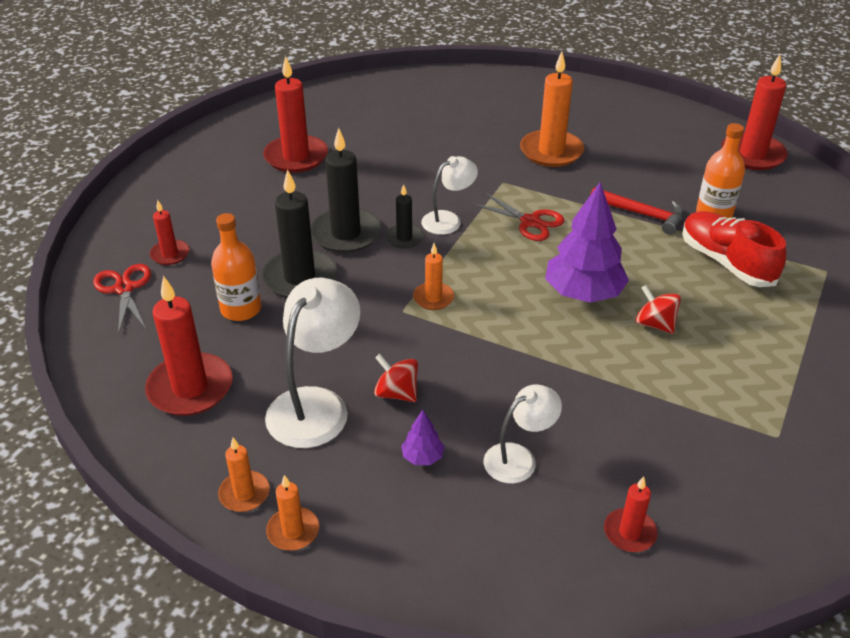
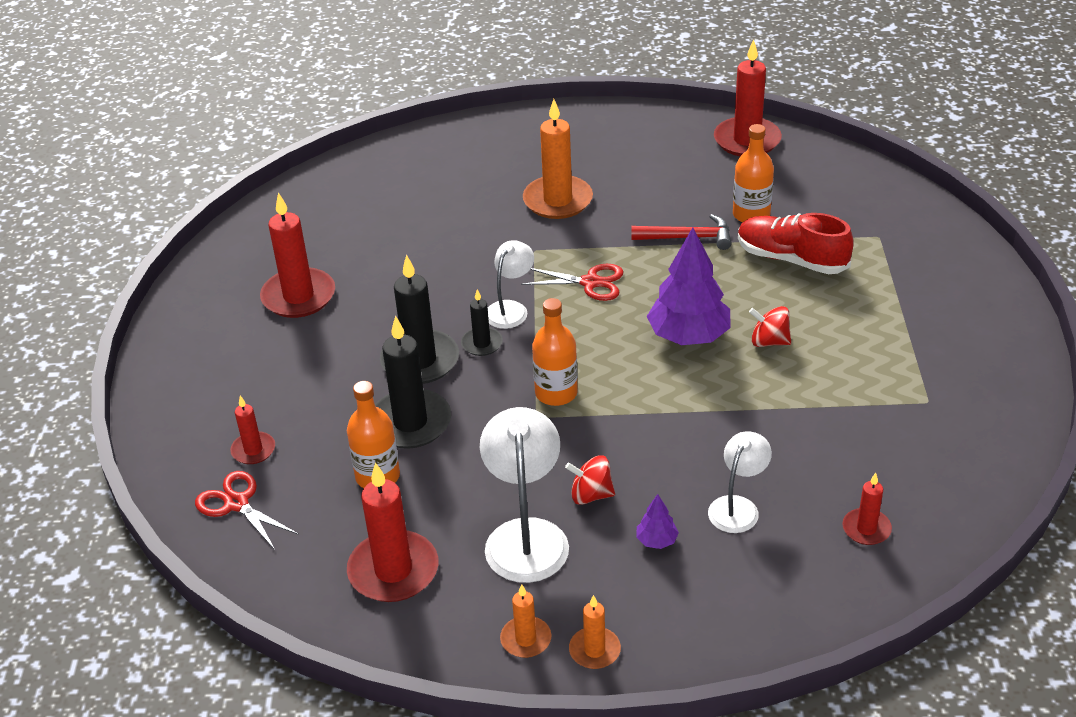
camera: 25 degrees left, 0 degrees up
orange candle [413,243,454,310] -> orange bottle [532,298,578,406]

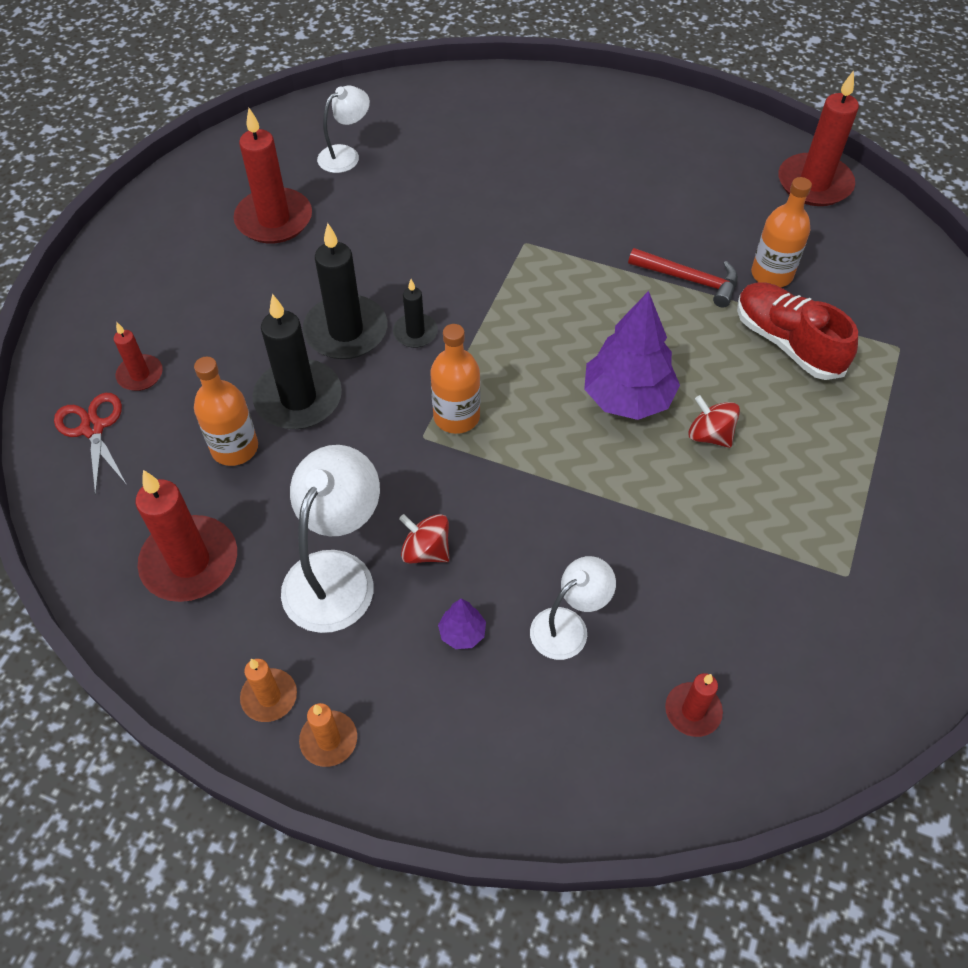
camera: 20 degrees right, 15 degrees up
white lamp [488,240,534,329] -> white lamp moved to [317,86,370,173]
red scissors [521,264,624,301] -> none
orange candle [523,99,593,219] -> none

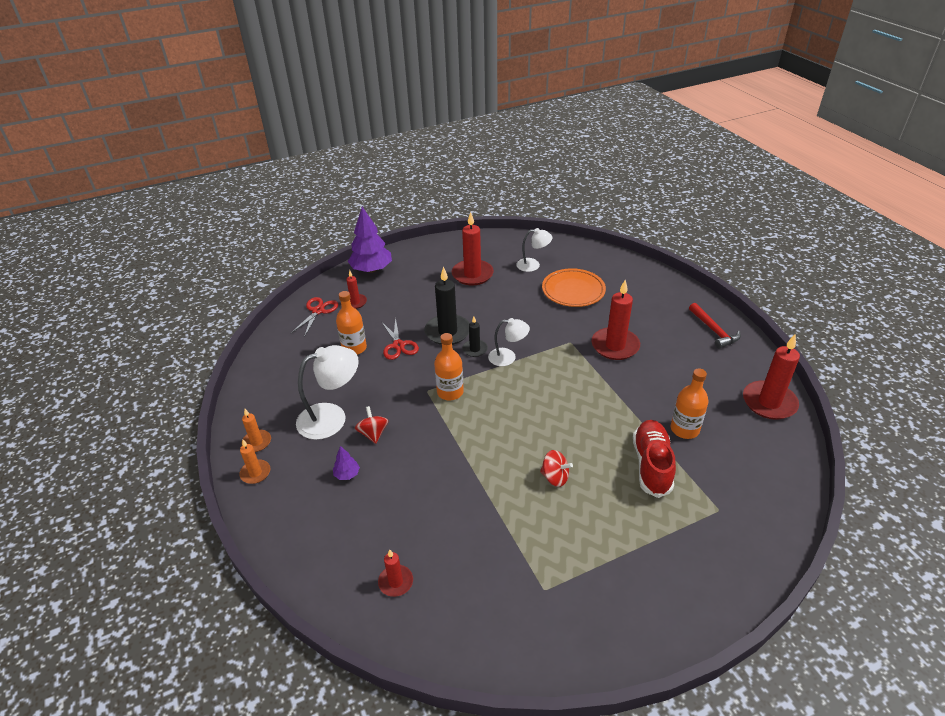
camera: 45 degrees right, 15 degrees down
red candle [136,470,237,602] -> red candle moved to [591,280,640,360]
black candle [252,294,342,429] -> red scissors [381,317,419,360]
white lamp [530,556,616,660] -> white lamp moved to [488,318,530,366]
purple tree [584,291,680,420] -> purple tree moved to [348,207,392,273]
red hammer [628,248,738,308] -> red hammer moved to [689,303,741,349]
red spinning top [688,395,740,448] -> red spinning top turned 120 degrees clockwise [540,450,573,487]
none -> orange plate [542,268,606,307]

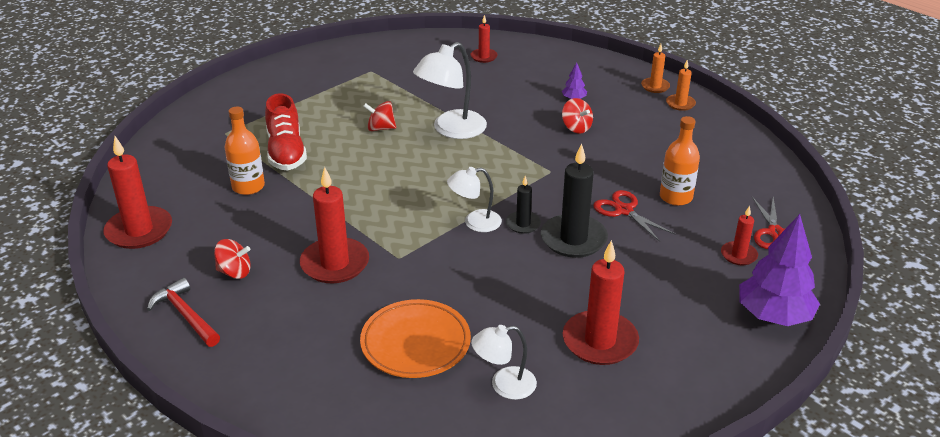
camera: 160 degrees right, 5 degrees down
white lamp [296,345,359,440] -> white lamp moved to [413,42,487,139]
orange bottle [434,333,464,400] -> none
none -> red spinning top [214,239,251,279]

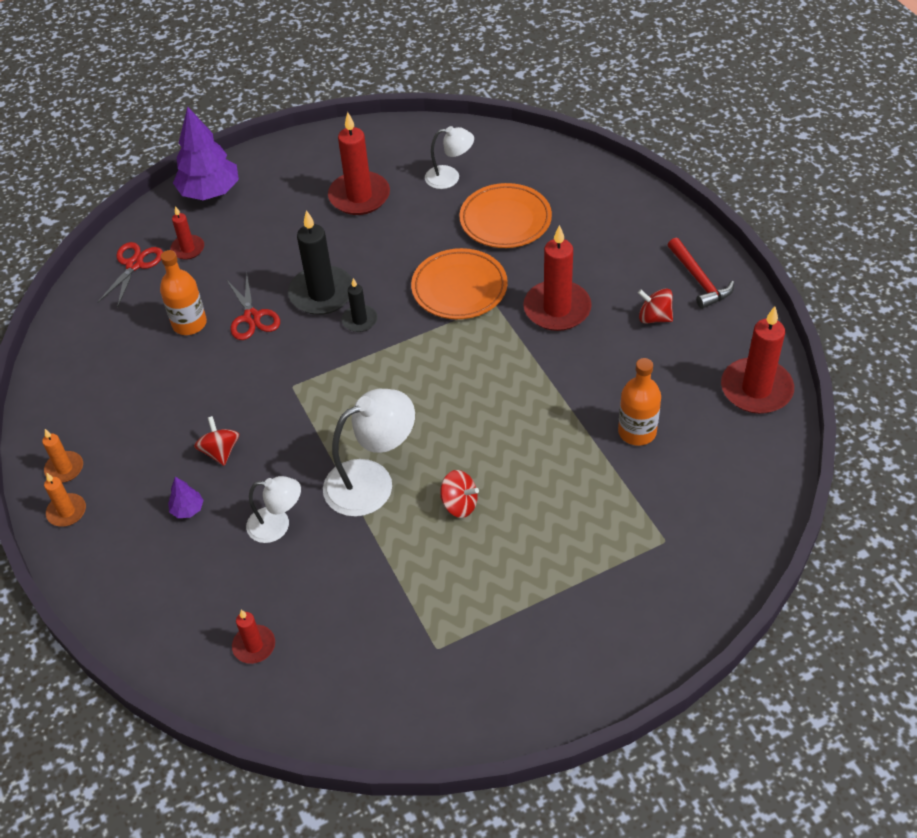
camera: 160 degrees left, 15 degrees up
red shoe [265,93,307,171] -> none
white lamp [447,167,502,232] -> white lamp moved to [246,476,301,543]
none -> orange plate [411,248,508,319]

